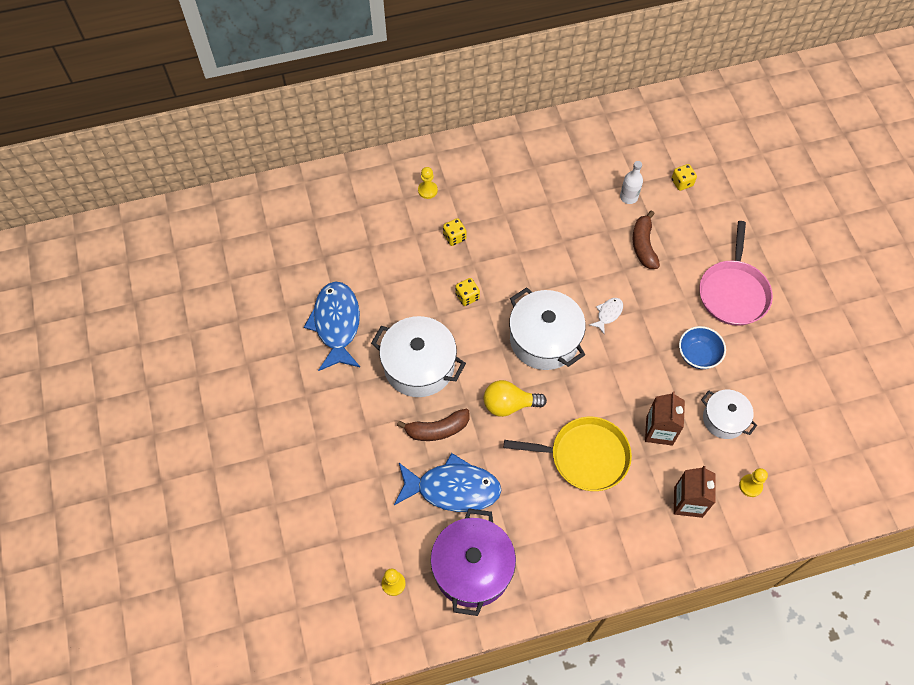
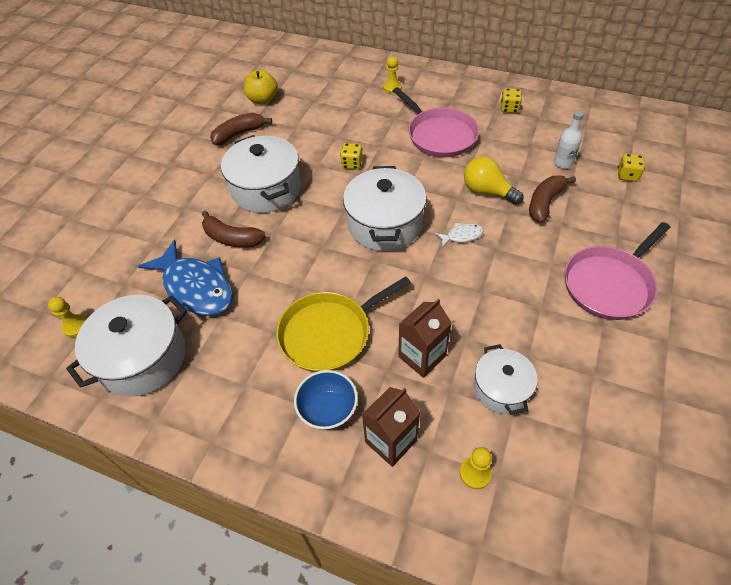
camera: 40 degrees right, 10 degrees down
blue fish [304,281,360,371] -> brown banana [210,113,272,145]
purple pot [430,508,516,616] -> white pot [66,295,187,397]
yellow dice [443,218,466,246] -> yellow dice moved to [501,88,522,113]
yellow light bulb [484,380,547,417] -> yellow light bulb moved to [464,157,524,205]
yellow pan [504,417,632,491] -> yellow pan turned 105 degrees clockwise [276,276,411,372]
blue bowl [679,326,726,369] -> blue bowl moved to [294,370,358,430]
none -> yellow apple [244,70,278,104]
none -> pink pan [393,87,479,157]

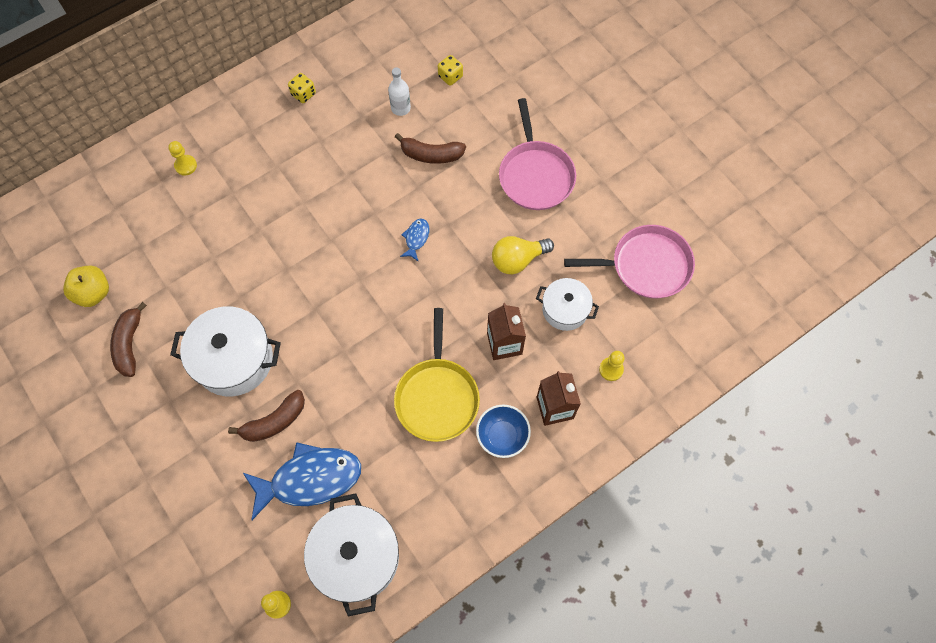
camera: 60 degrees left, 15 degrees up
yellow dice [340,143,363,169] -> none
white pot [343,166,427,251] -> none
pink pan [393,87,479,157] -> pink pan moved to [564,225,695,298]
white fish [435,223,483,248] -> blue fish [400,219,429,262]
yellow light bulb [464,157,524,205] -> yellow light bulb moved to [492,236,554,274]
brown banana [529,176,576,223] -> brown banana turned 60 degrees counterclockwise [395,133,466,164]

